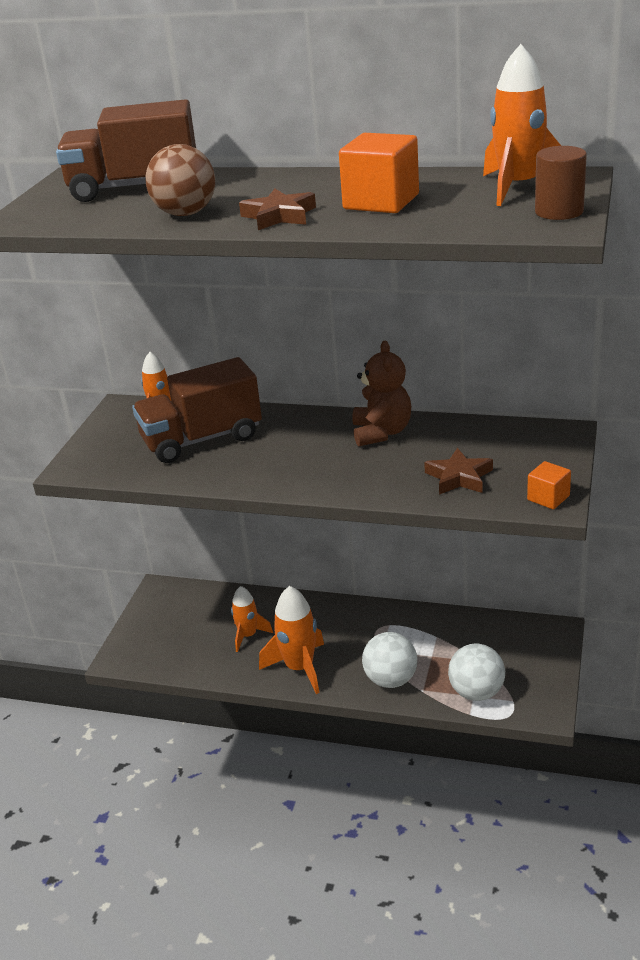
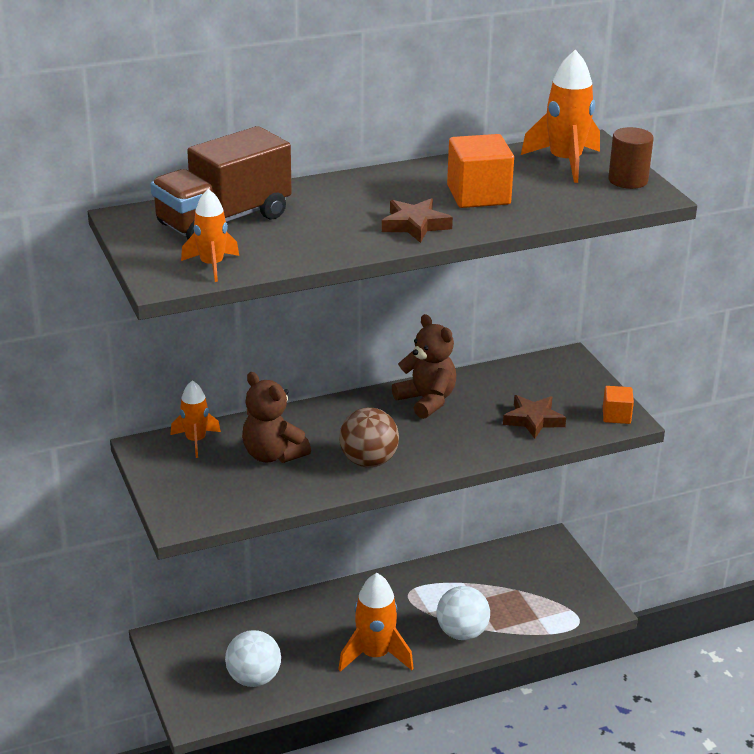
camera: 40 degrees left, 0 degrees up
brown truck [132,357,262,463] -> brown teddy bear [242,372,311,463]
brown ball [145,144,215,216] -> brown ball moved to [339,407,399,467]
orange rocket [231,586,273,652] -> orange rocket moved to [181,189,239,282]
white ball [448,643,505,701] -> white ball moved to [225,630,281,687]

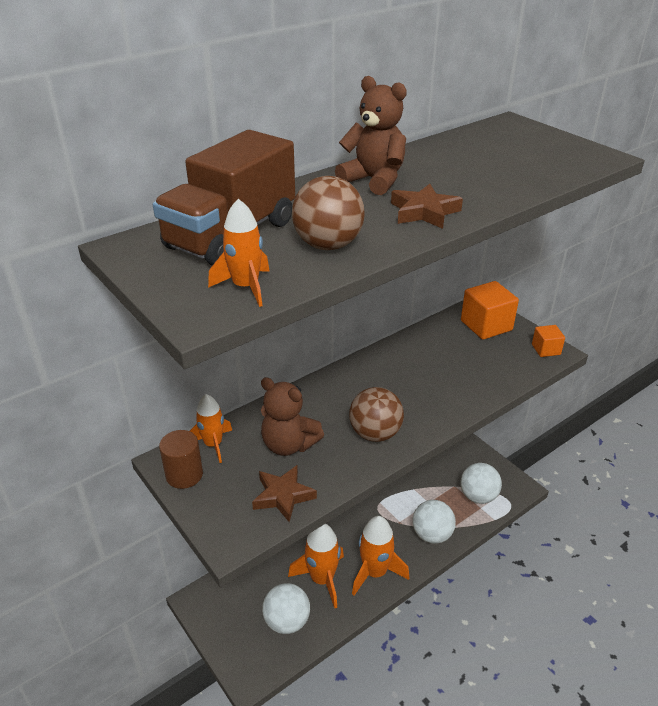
camera: 15 degrees left, 5 degrees up
brown teddy bear [392,314,456,419] -> brown teddy bear moved to [335,76,407,195]
orange cube [447,134,514,208] -> orange cube moved to [461,281,519,340]
brown star [503,395,566,439] -> brown star moved to [252,465,317,522]
orange rocket [521,49,600,183] -> orange rocket moved to [288,524,344,608]
brown cylinder [608,127,654,189] -> brown cylinder moved to [159,430,203,489]
none -> brown ball [292,176,365,250]
none -> white ball [460,463,502,504]

